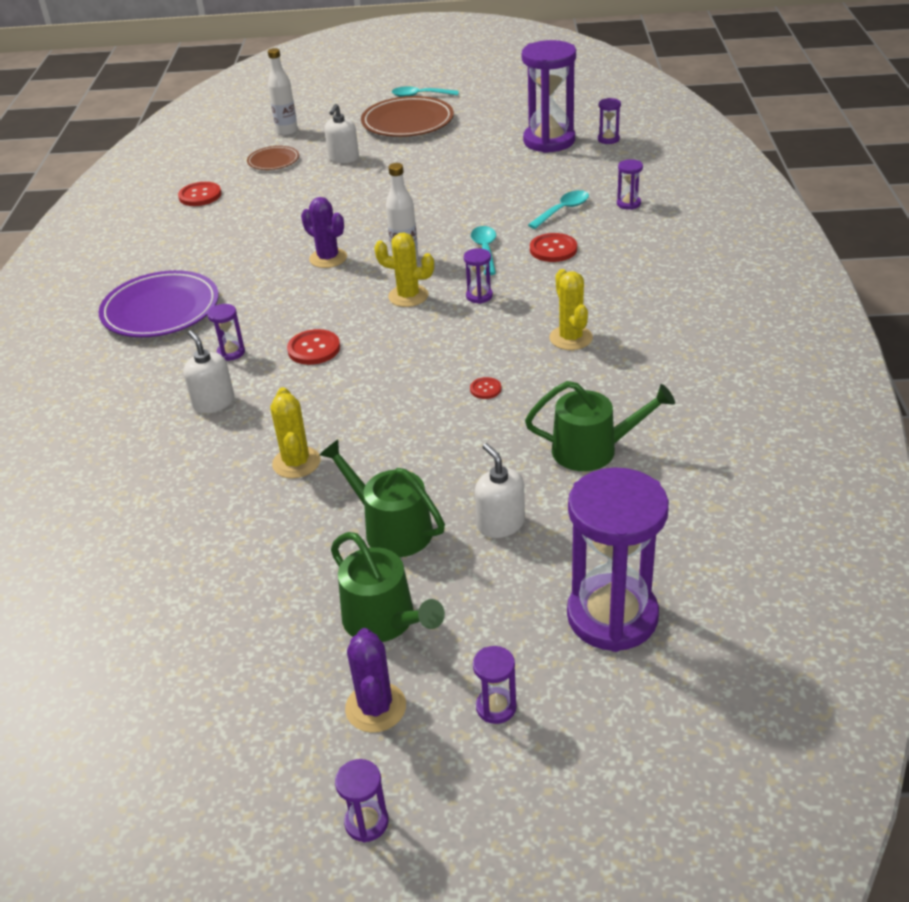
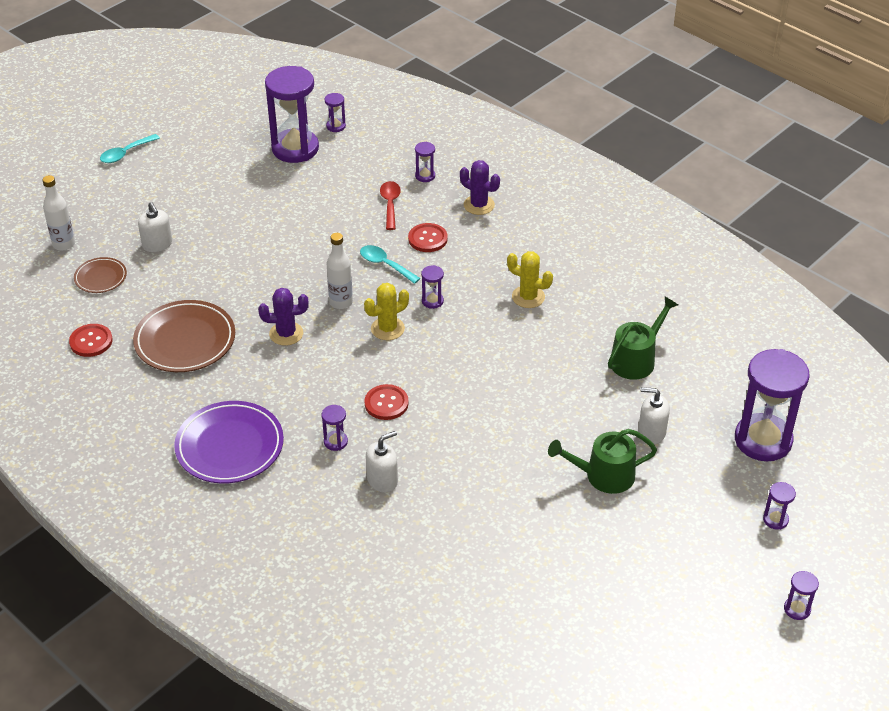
camera: 50 degrees left, 5 degrees up
white soap dispenser [183,330,234,413] -> white soap dispenser turned 135 degrees clockwise [366,431,398,493]
yellow cactus [270,387,320,478] -> none
green watering can [331,532,445,642] -> none
purple cactus [345,628,406,733] -> purple cactus moved to [460,160,500,215]
brown plate [361,96,454,137] -> brown plate moved to [133,300,235,372]
red button [470,377,501,399] -> none
turquoise spoon [528,190,589,229] -> red spoon [380,181,401,230]

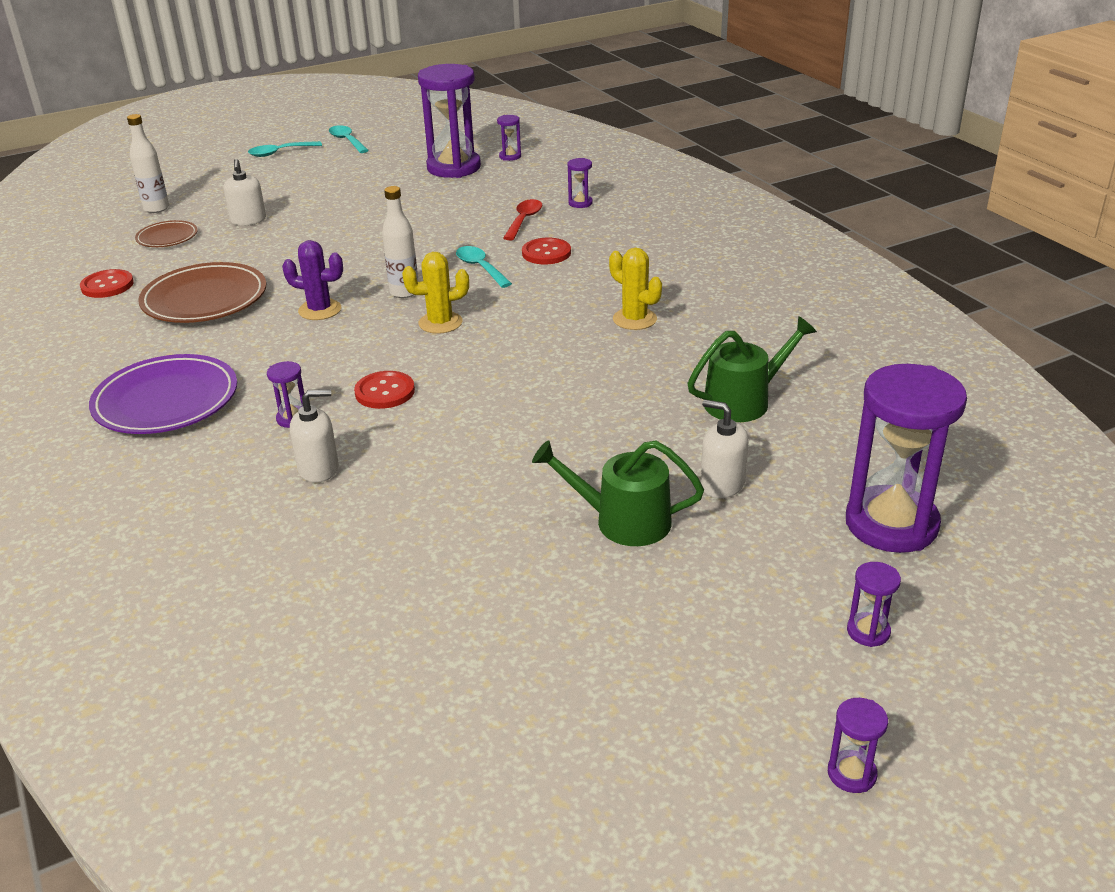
camera: 20 degrees right, 10 degrees down
purple hourglass [421,265,444,309] -> none
purple cactus [460,160,500,215] -> none
none -> turquoise spoon [329,125,369,153]

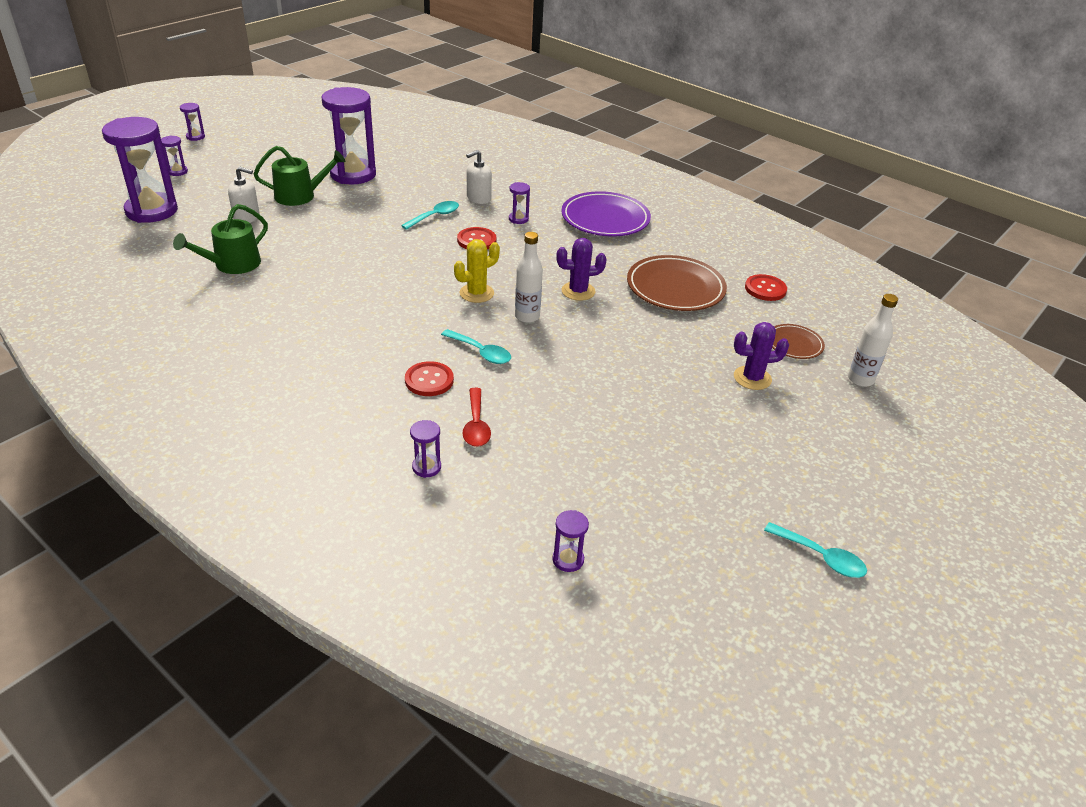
camera: 155 degrees right, 5 degrees up
white soap dispenser [223,159,266,225] -> purple cactus [734,322,789,390]
turquoise spoon [248,141,322,157] -> turquoise spoon moved to [401,201,459,230]
purple hourglass [418,64,481,178] -> purple hourglass moved to [321,87,376,184]
yellow cactus [609,248,662,330] -> none

